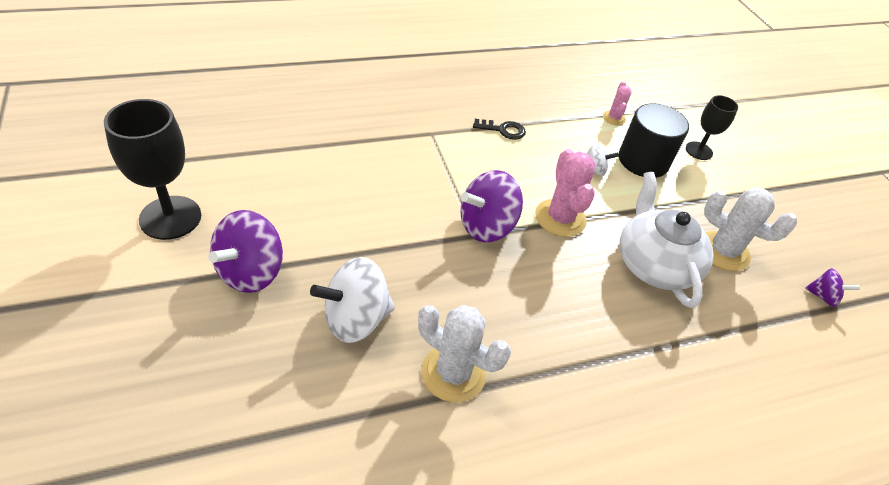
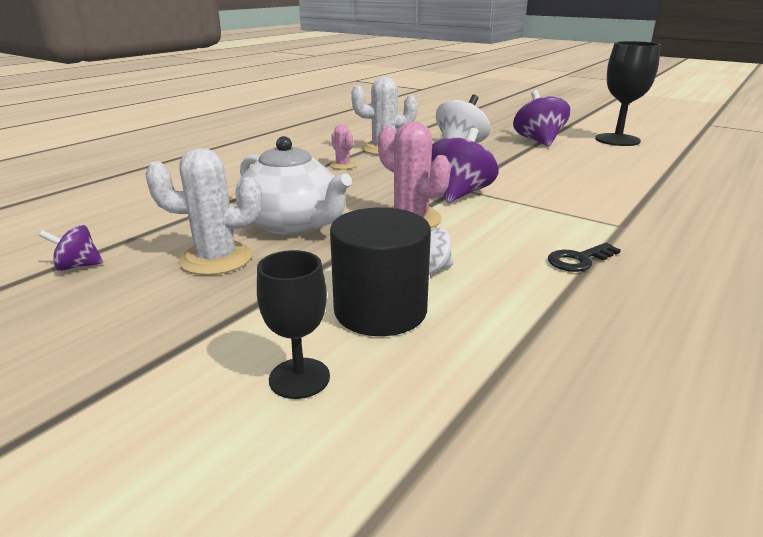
camera: 150 degrees right, 20 degrees down
pink cactus [603,82,632,125] -> pink cactus moved to [330,124,356,170]

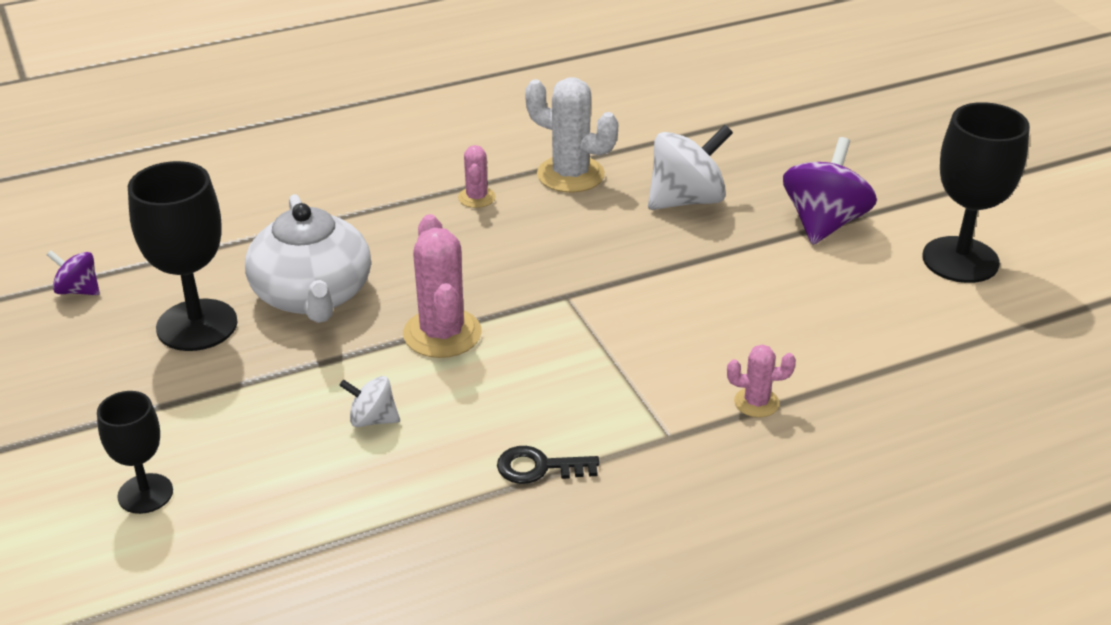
camera: 30 degrees right, 10 degrees up
white cactus [145,148,262,275] -> black goblet [128,161,238,351]
black cylinder [330,207,431,336] -> none
purple spinning top [431,128,499,203] -> none
none -> pink cactus [727,345,796,418]

